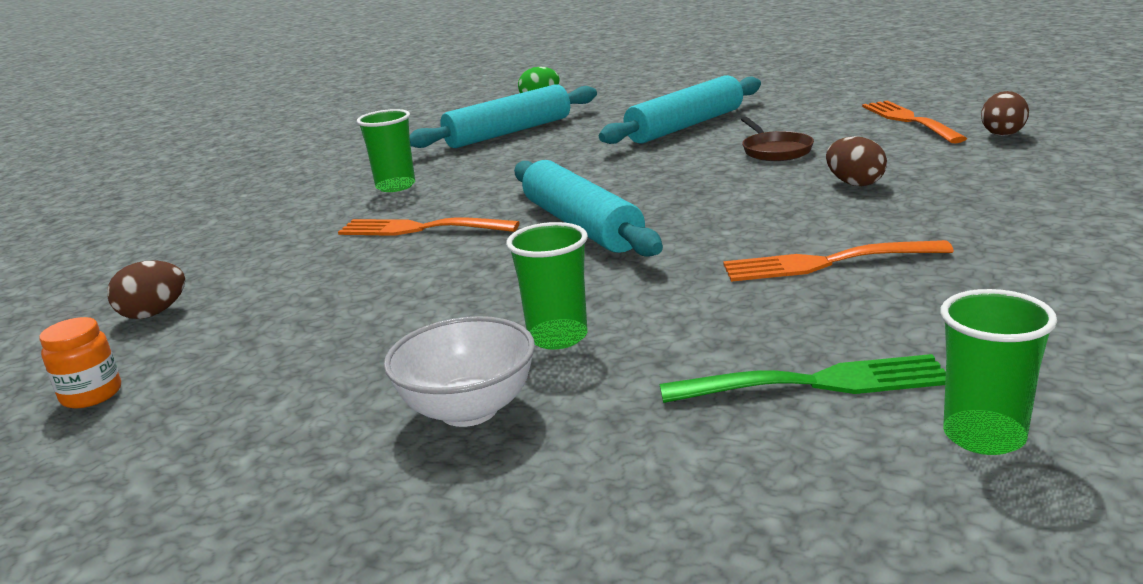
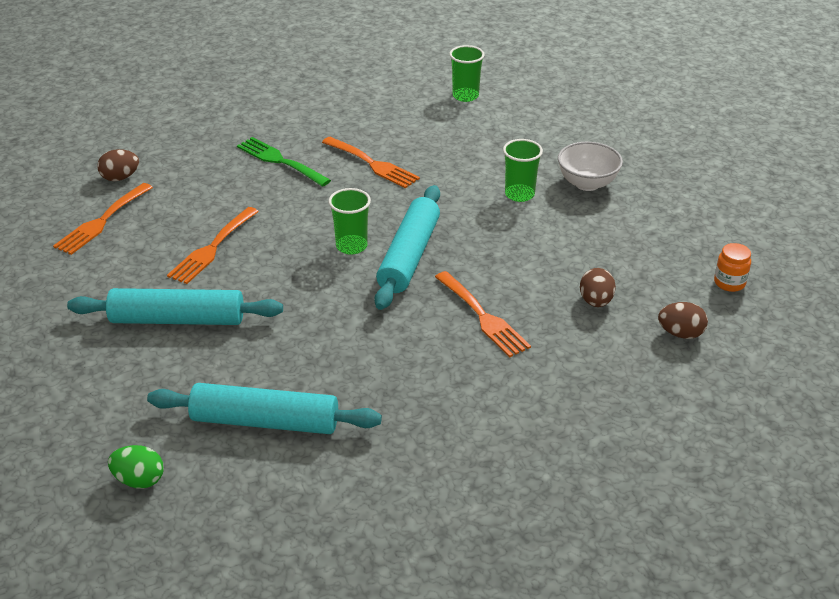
camera: 140 degrees left, 15 degrees up
green cup [357,109,415,192] -> green cup moved to [328,188,371,255]
green fork [660,354,946,403] -> green fork moved to [237,137,331,187]
brown pan [741,117,814,161] -> orange fork [167,207,259,284]
brown egg [826,136,887,186] -> brown egg moved to [580,268,616,307]

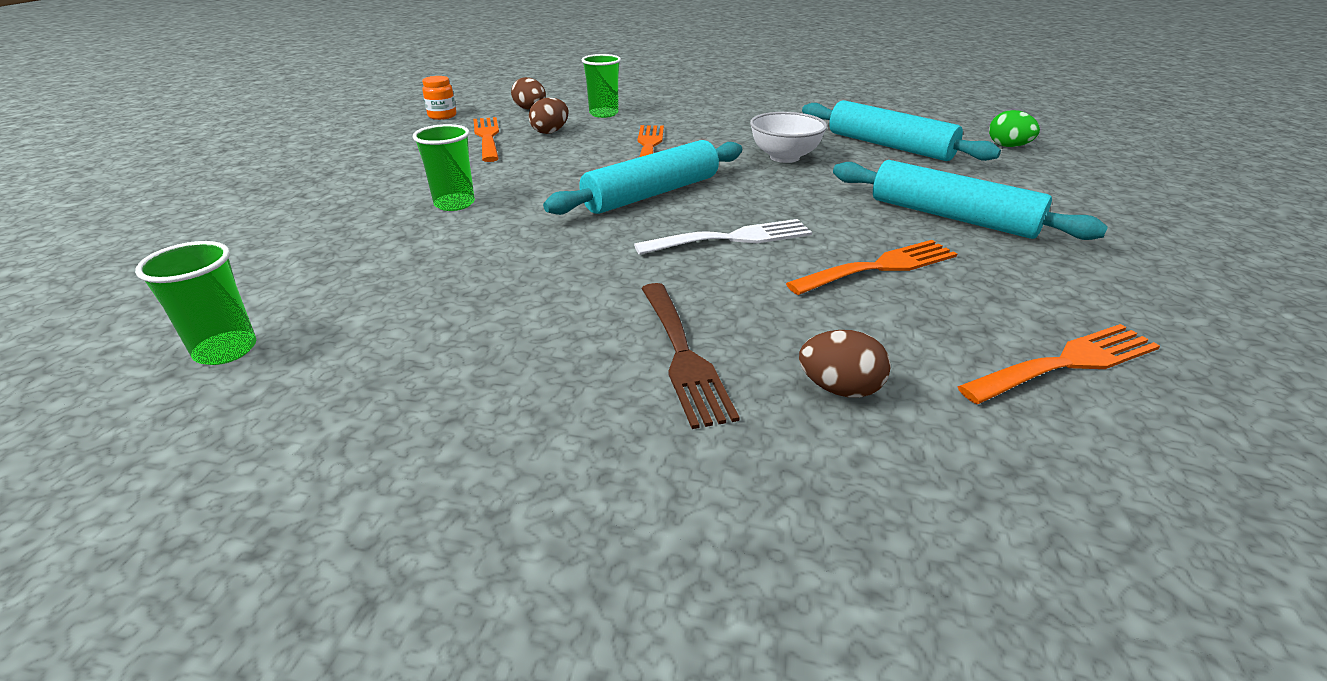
camera: 145 degrees left, 5 degrees down
brown egg [97,149,139,181] -> brown egg moved to [799,330,891,398]
green fork [237,137,331,187] -> brown fork [641,283,740,429]
orange fork [322,137,420,188] -> orange fork moved to [473,117,499,162]
green cup [328,188,371,255] -> green cup moved to [581,54,621,118]
white bowl [558,142,623,191] -> white bowl moved to [750,112,827,163]
none -> white fork [634,219,812,255]

